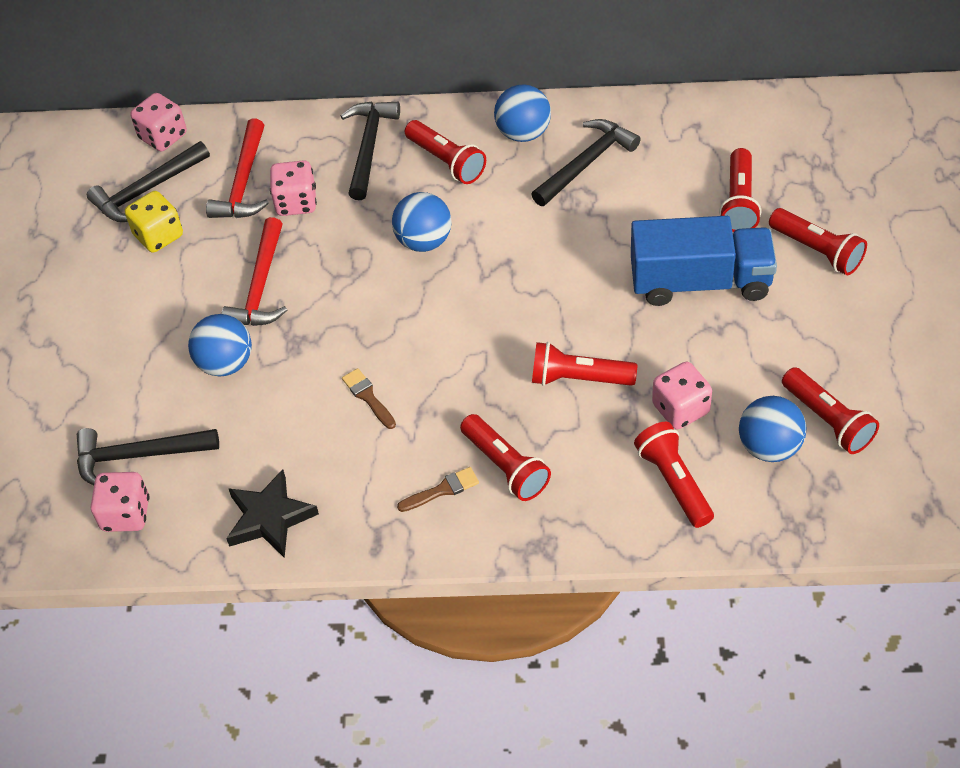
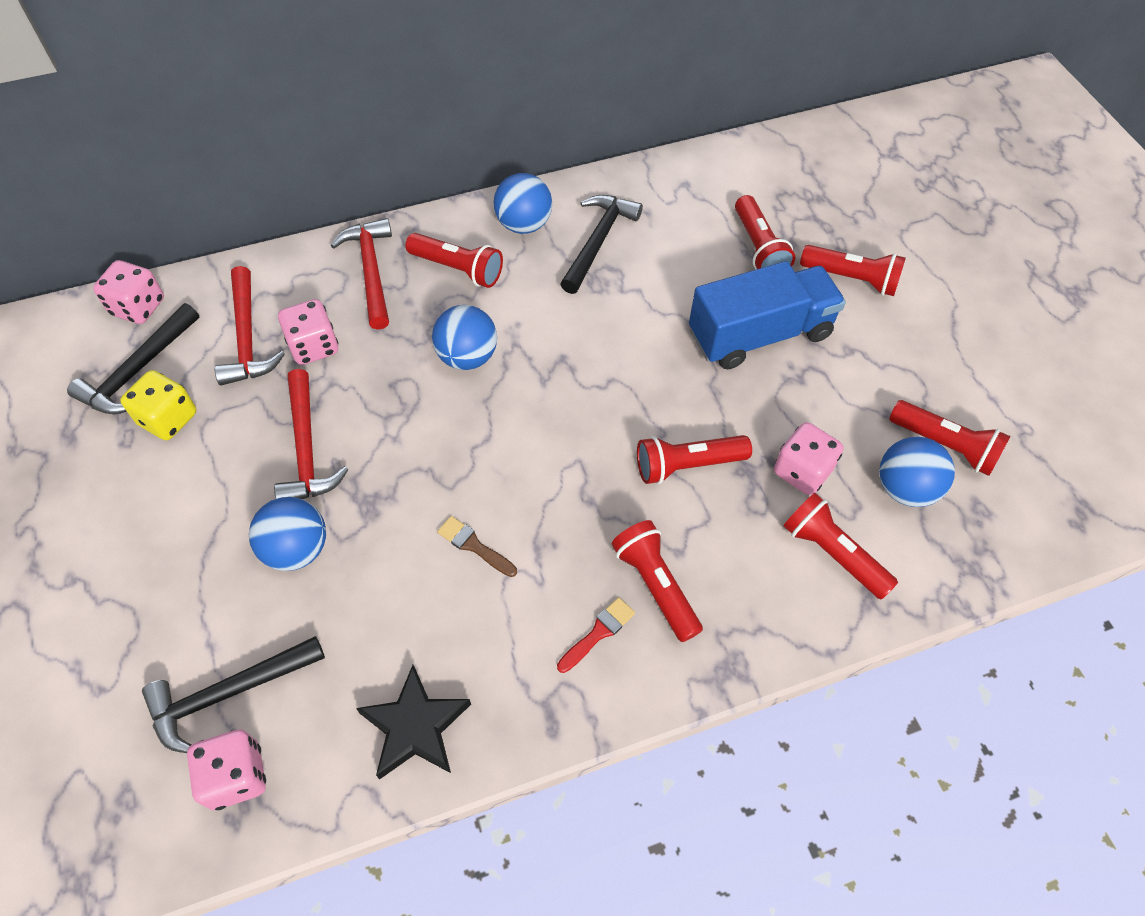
camera: 25 degrees left, 5 degrees up
black hammer [341,101,400,200] -> red hammer [330,218,392,330]
brown brush [397,467,479,512] -> red brush [557,597,635,673]
red flashlight [460,414,551,501] -> red flashlight turned 150 degrees counterclockwise [612,520,703,642]

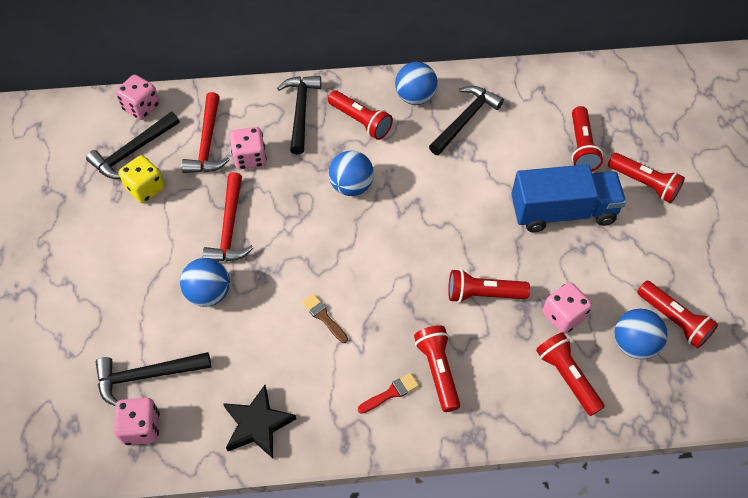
camera: 15 degrees right, 0 degrees up
red hammer [330,218,392,330] -> black hammer [277,76,321,155]

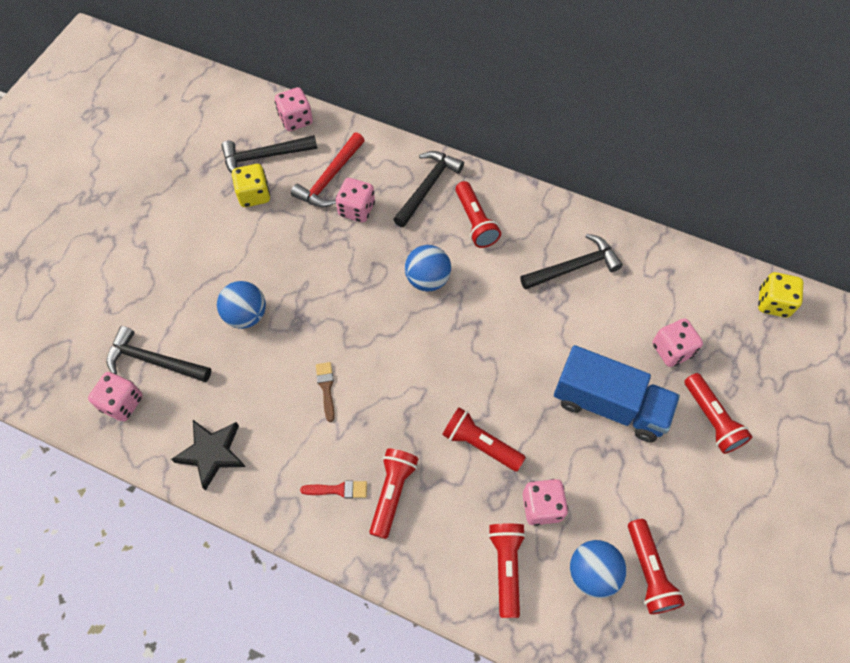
camera: 30 degrees right, 5 degrees up
red hammer [202,172,253,261] -> none
blue ball [395,62,438,105] -> none
red flashlight [572,106,603,171] -> pink dice [652,318,703,367]
none -> yellow dice [758,272,803,318]

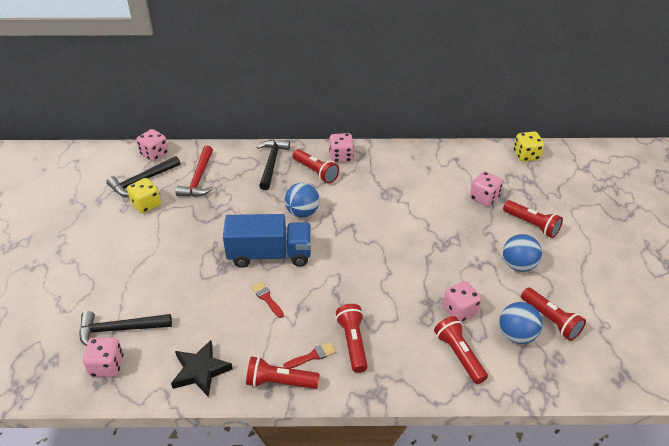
camera: 25 degrees left, 20 degrees down
blue ball [217,281,266,329] -> blue ball moved to [503,234,542,272]
brown brush [316,362,335,422] -> red brush [251,281,284,318]
pink dice [336,178,375,223] -> pink dice moved to [329,133,354,163]
red flashlight [442,407,526,472] -> red flashlight moved to [246,356,320,389]
black hammer [520,234,623,290] -> none
blue truck [554,345,680,442] -> blue truck moved to [223,214,311,268]

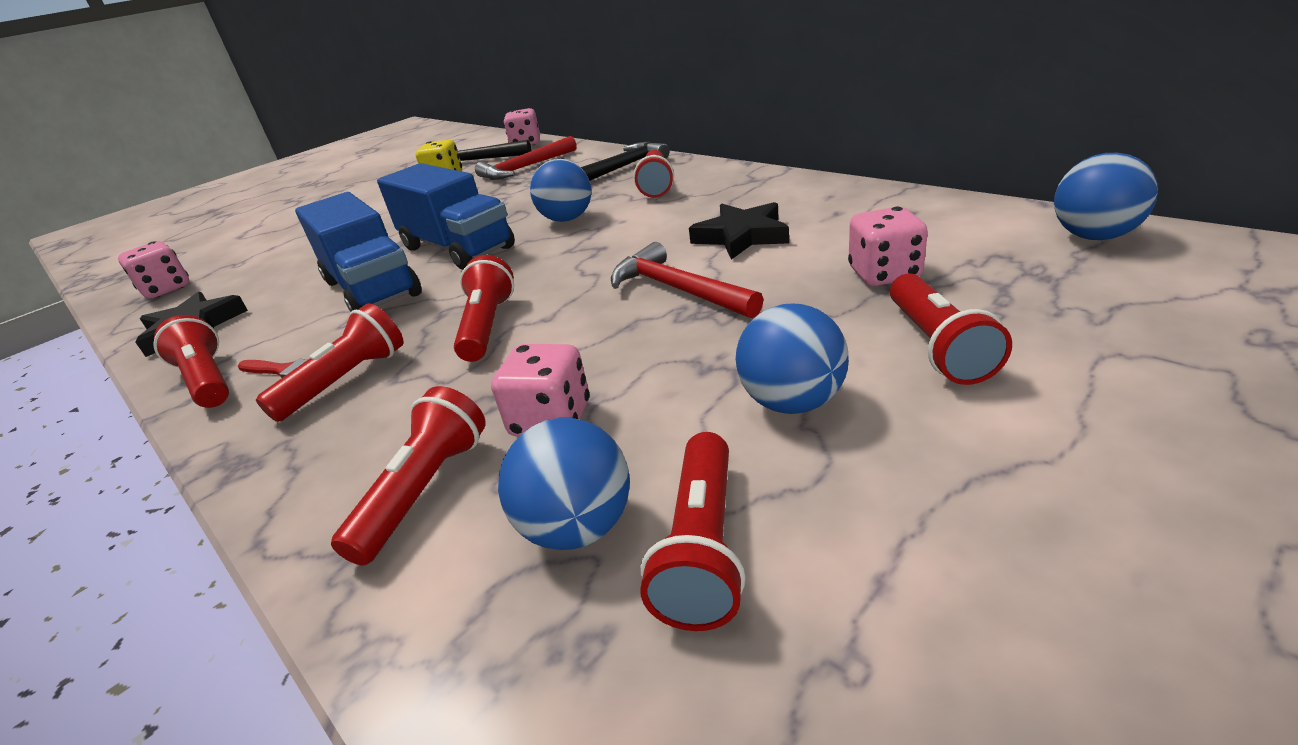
camera: 50 degrees right, 10 degrees down
black hammer [79,311,172,346] -> none
red brush [251,281,284,318] -> blue truck [295,192,422,312]
pink dice [329,133,354,163] -> none
yellow dice [514,131,544,162] -> blue ball [1054,153,1158,240]
none -> red flashlight [454,255,514,362]
none -> red hammer [611,242,764,318]
none -> black star [689,202,789,260]

